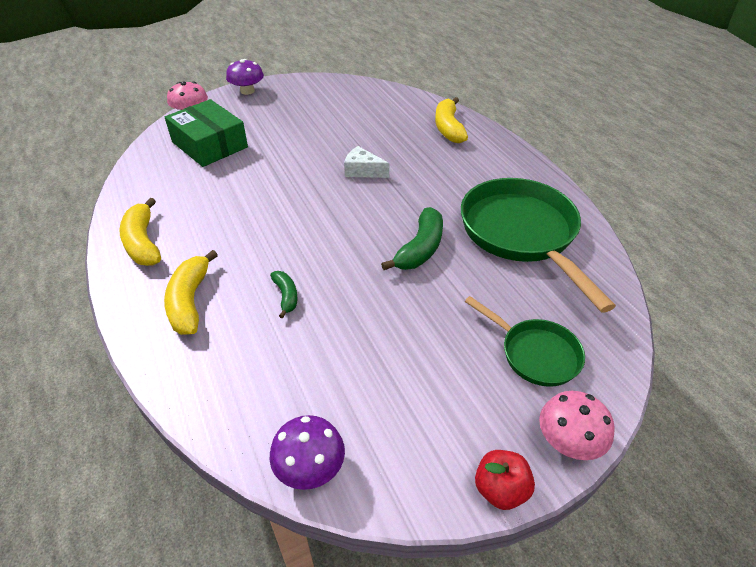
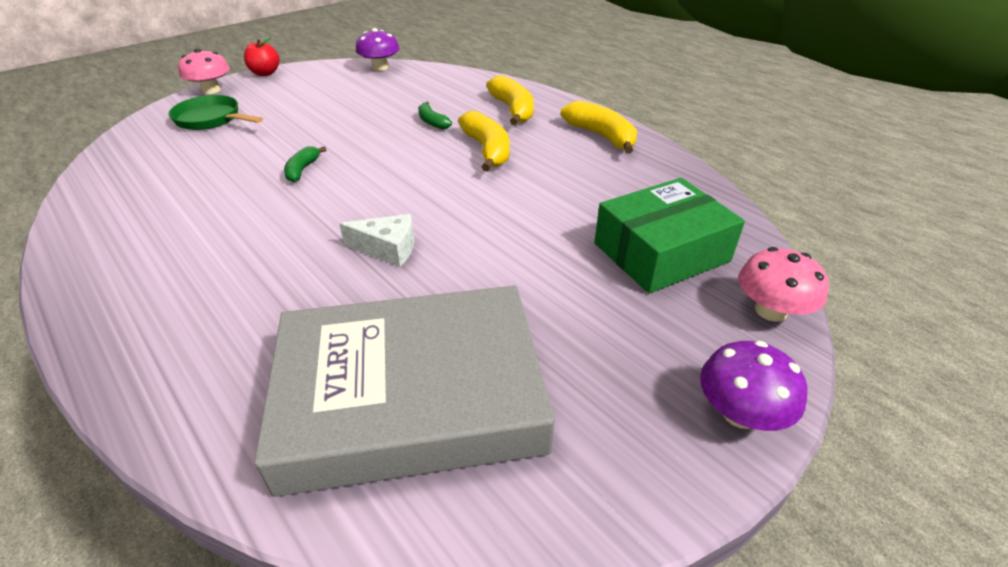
camera: 165 degrees right, 5 degrees down
green box [165,99,248,167] -> green box turned 60 degrees counterclockwise [594,178,745,293]
green banana [381,207,443,270] -> green banana [284,146,326,182], size x0.57
yellow banana [435,97,468,143] -> yellow banana moved to [458,111,510,172]
green pan [461,178,616,313] -> none
none -> grey book [254,286,555,497]

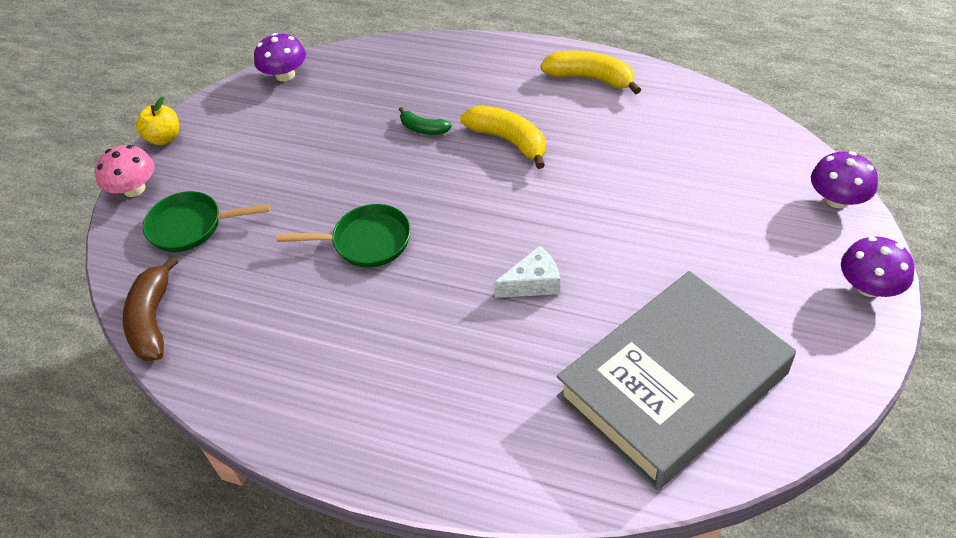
camera: 25 degrees left, 10 degrees up
red apple [244,37,280,76] -> yellow apple [136,96,179,145]
green banana [284,146,326,182] -> green pan [276,204,411,268]
yellow banana [486,75,534,125] -> none
green box [594,178,745,293] -> none
pink mushroom [738,247,829,322] -> purple mushroom [811,151,878,208]
none -> brown banana [123,256,178,361]

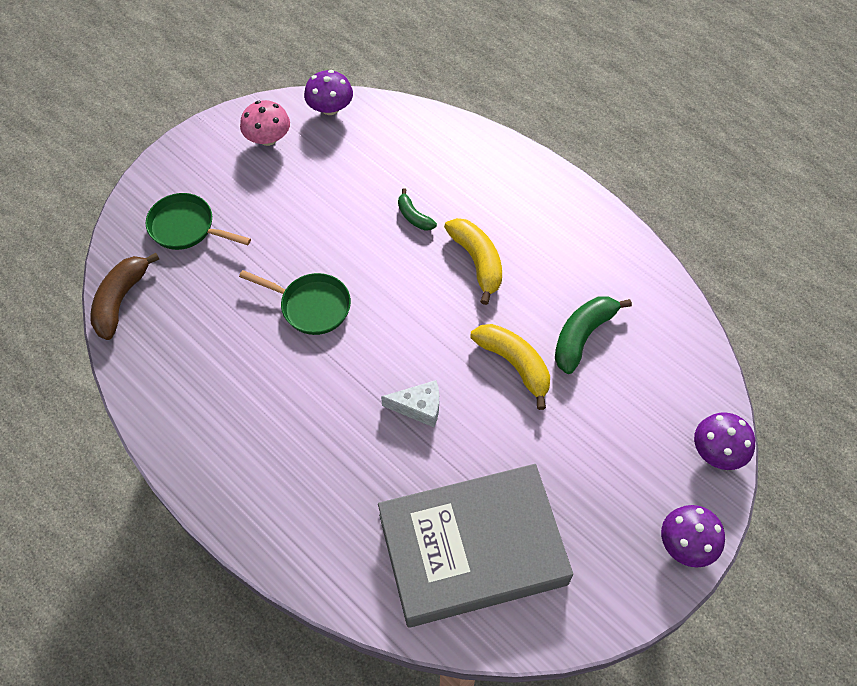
camera: 20 degrees right, 10 degrees up
pink mushroom [95,145,154,197] -> pink mushroom moved to [240,100,290,146]
yellow apple [136,96,179,145] -> none
yellow banana [540,50,641,94] -> yellow banana moved to [470,324,550,410]
none -> green banana [555,296,632,374]

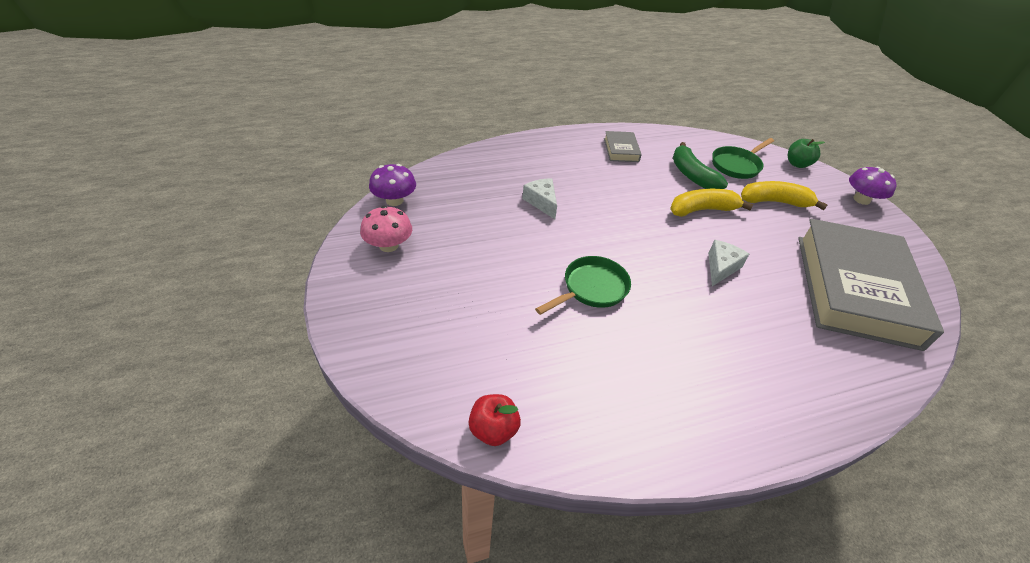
camera: 65 degrees left, 15 degrees down
brown banana [90,253,159,340] -> red apple [469,394,521,446]
green pan [146,193,251,250] -> green pan moved to [712,138,774,179]
green banana [398,188,437,231] -> white cheese [522,178,557,219]
yellow banana [444,218,502,305] -> yellow banana moved to [741,181,828,210]
purple mushroom [694,412,755,470] -> green apple [788,139,825,168]
none -> grey book [604,131,642,162]

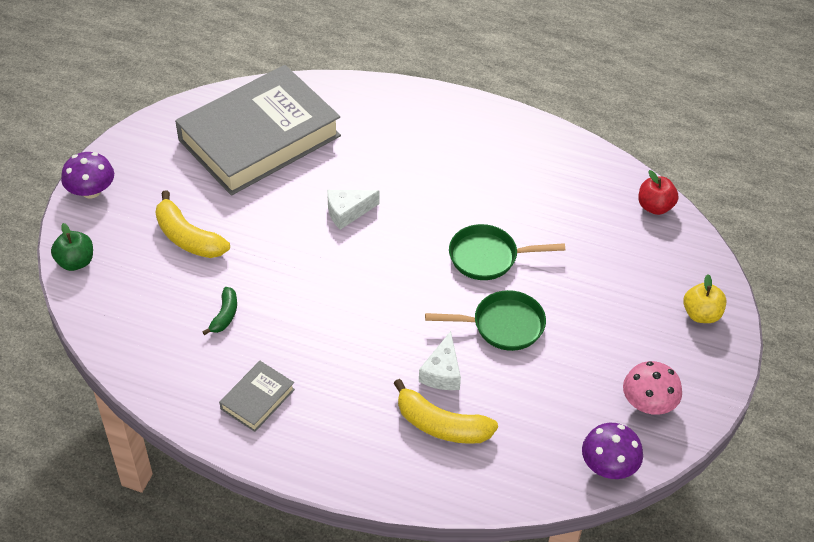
camera: 140 degrees left, 5 degrees up
yellow banana [670,189,753,217] -> yellow banana moved to [394,379,498,444]
green banana [673,142,728,189] -> green banana [202,287,237,335], size x0.57
green pan [712,138,774,179] -> green pan moved to [425,290,546,351]
none -> yellow apple [683,274,727,323]

